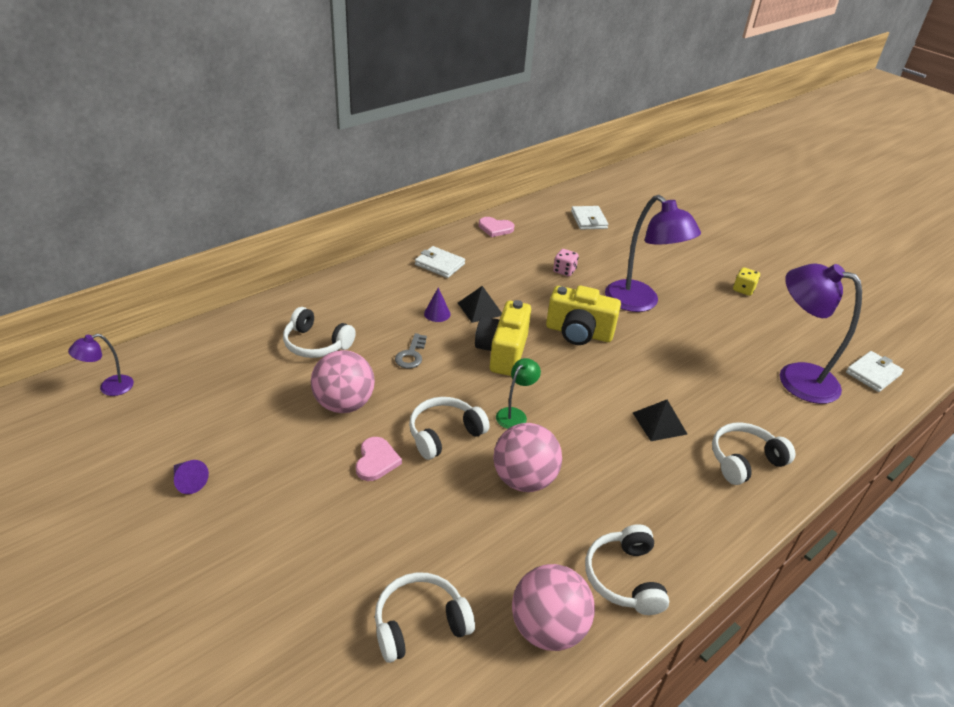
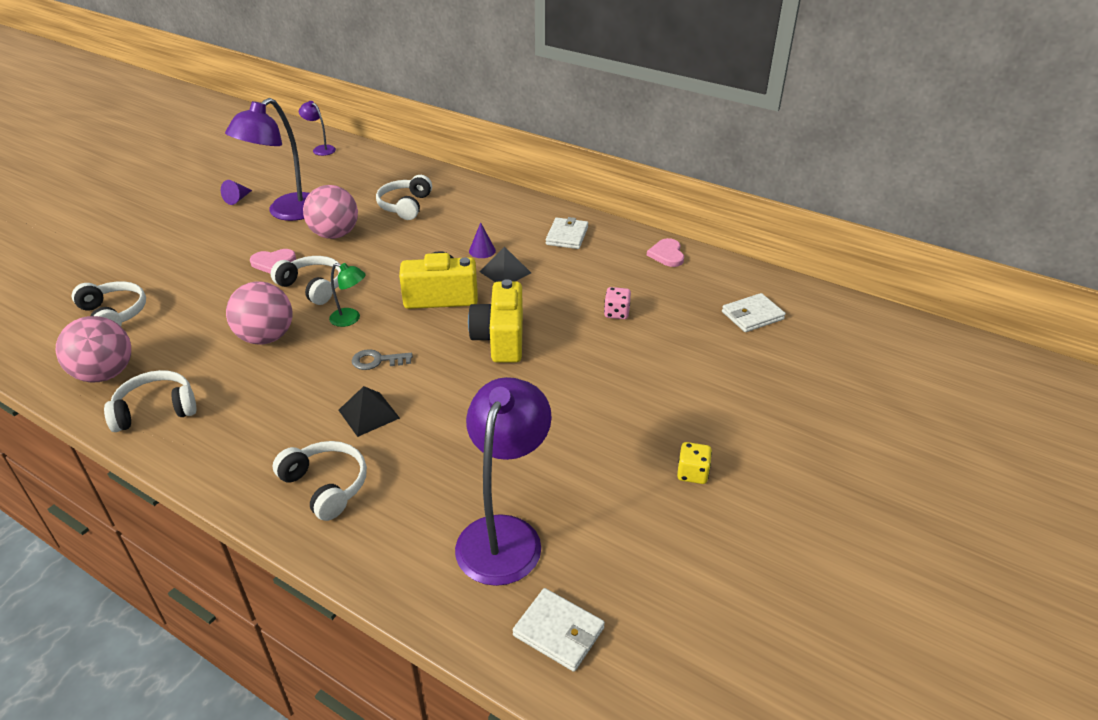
camera: 75 degrees right, 0 degrees up
grey key [395,333,427,368] -> grey key moved to [352,349,413,370]
purple lamp [605,195,701,312] -> purple lamp moved to [225,98,309,221]

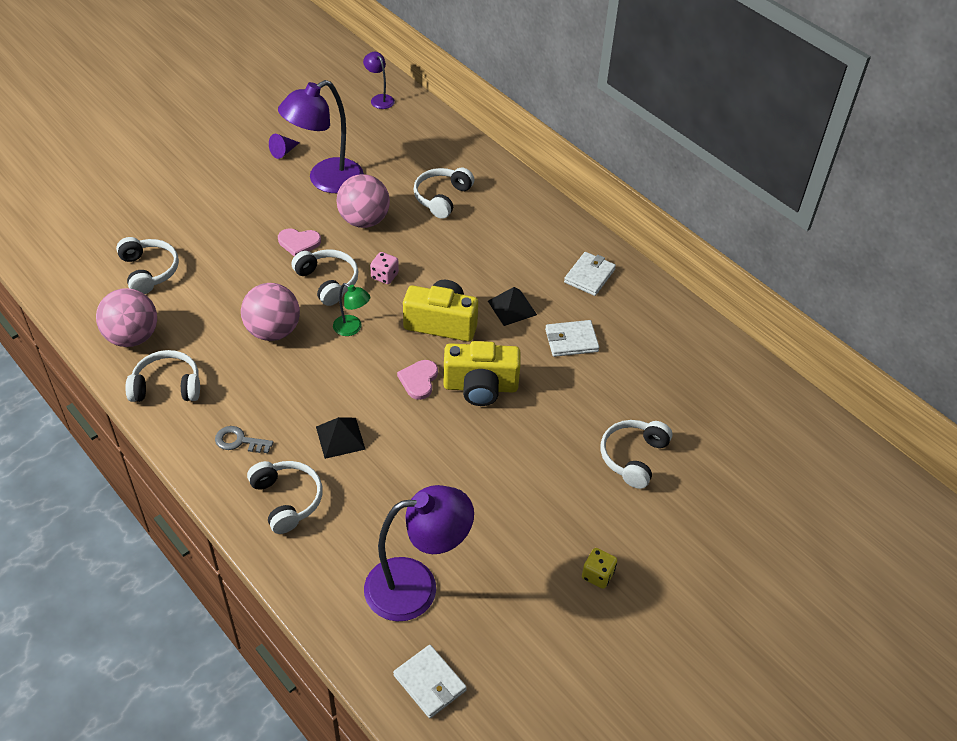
camera: 15 degrees right, 10 degrees up
grey key [352,349,413,370] -> grey key moved to [215,426,273,453]
purple lamp [455,377,552,586] -> purple lamp turned 45 degrees clockwise [364,485,474,621]
yellow camera [468,279,523,363] -> yellow camera turned 105 degrees counterclockwise [443,341,521,406]
purple cone [469,222,496,258] -> none
pink dice [604,287,631,319] -> pink dice moved to [370,252,399,284]
pink heart [646,238,684,267] -> pink heart moved to [397,360,438,400]
white wallet [722,293,786,332] -> white wallet moved to [545,320,599,357]
none -> white headphones [601,420,672,489]

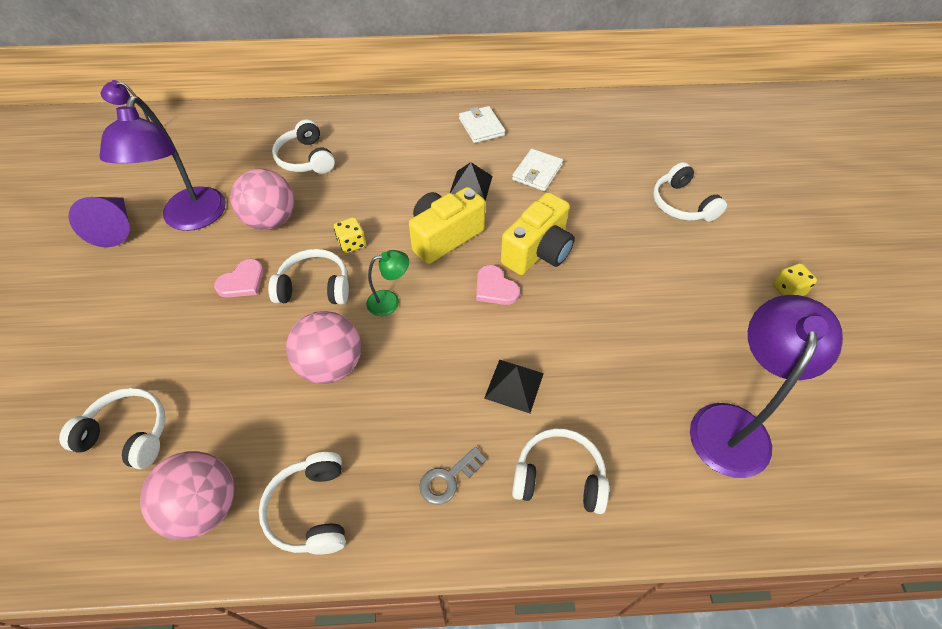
camera: 50 degrees left, 5 degrees up
white headphones [125,350,200,402] -> white headphones turned 45 degrees counterclockwise [259,452,345,555]
purple cone [269,134,300,159] -> purple cone [69,197,130,247], size x1.77
pink dice [370,252,399,284] -> yellow dice [334,217,366,253]
white wallet [393,645,467,718] -> none

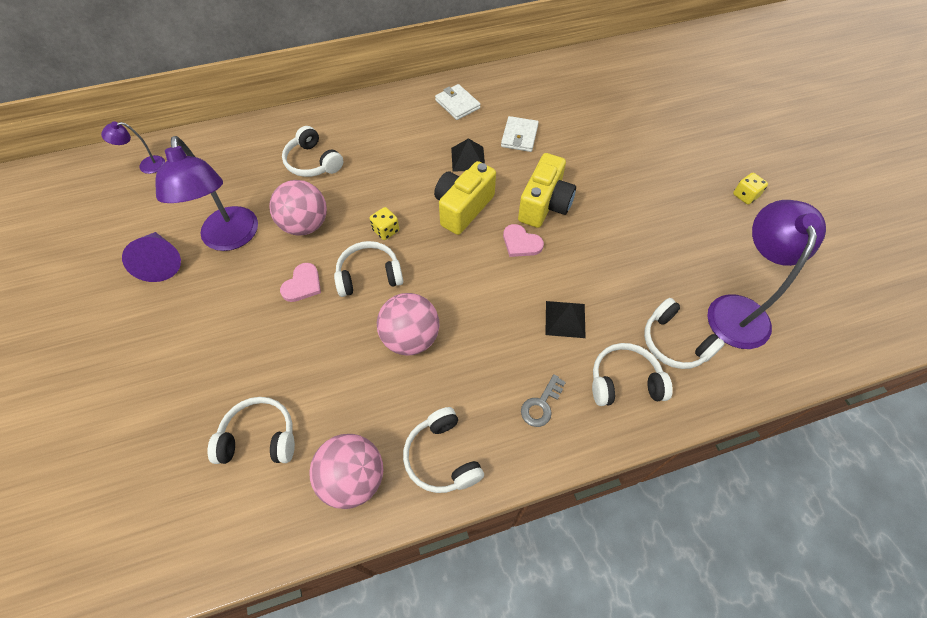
camera: 15 degrees left, 5 degrees up
green lamp [366,250,409,316] -> none
white headphones [653,162,727,222] -> white headphones moved to [644,298,725,369]

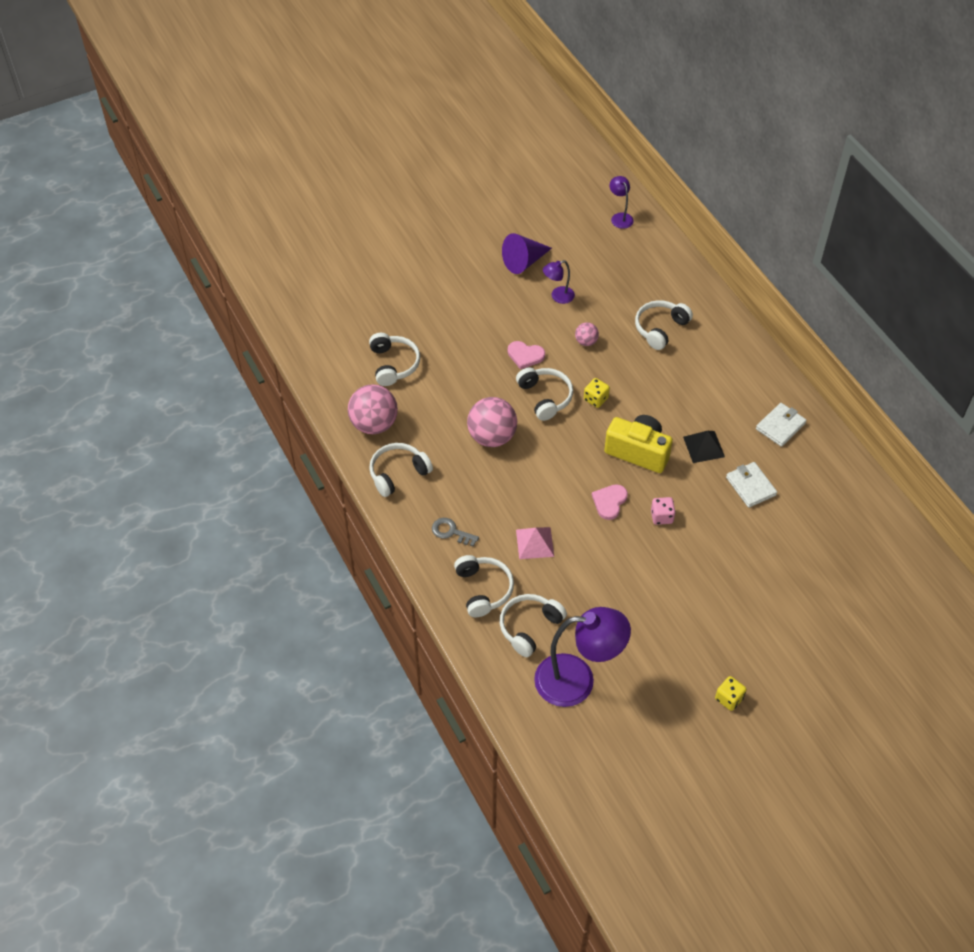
camera: 80 degrees right, 5 degrees down
purple lamp [155,136,258,251] -> purple lamp [543,260,575,304], size x0.48
pink ball [269,180,327,236] -> pink ball [575,322,599,346], size x0.50
white wallet [501,116,539,152] -> white wallet turned 60 degrees clockwise [726,462,777,508]
yellow camera [518,153,576,228] -> pink dice [651,497,676,525]
black pyramid [545,301,586,338] -> pink pyramid [516,527,554,559]

